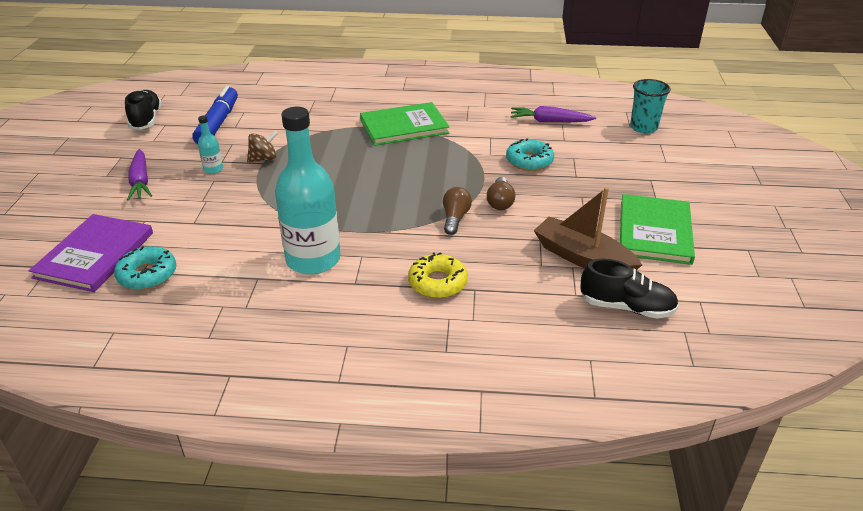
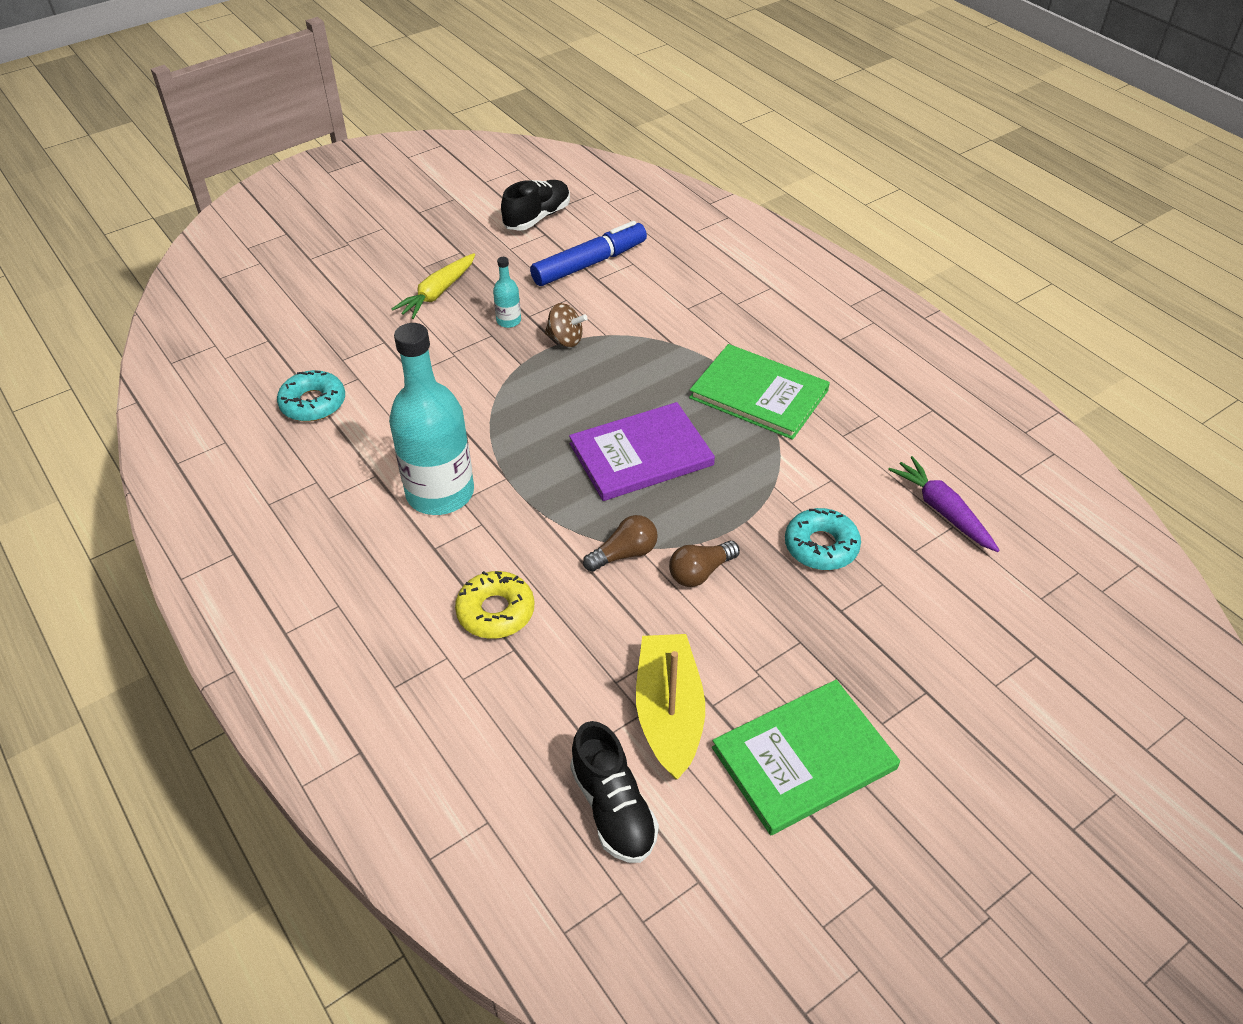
camera: 50 degrees right, 10 degrees up
purple book [29,214,153,292] -> purple book moved to [569,402,715,501]
purple carrot [127,149,152,201] -> yellow carrot [392,253,476,319]
brown boat [534,187,642,270] -> yellow boat [636,634,705,780]
turquoise cup [630,79,671,134] -> none

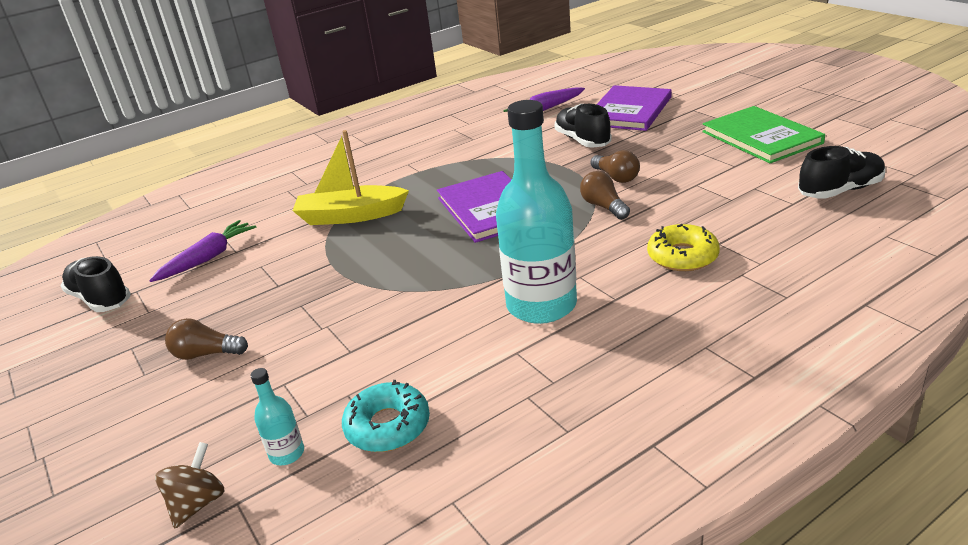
camera: 85 degrees left, 15 degrees down
yellow carrot [392,253,476,319] -> brown light bulb [165,318,248,360]
turquoise bottle [493,257,521,328] -> turquoise bottle moved to [250,368,304,466]
blue marker [530,221,647,286] -> purple carrot [149,220,256,282]
brown spinning top [545,303,587,347] -> brown spinning top moved to [155,442,225,528]
yellow boat [636,634,705,780] -> yellow boat moved to [292,130,409,225]
green book [689,344,830,440] -> none
turquoise donut [785,508,861,570] -> black shoe [555,104,611,148]
none -> purple book [596,85,672,131]

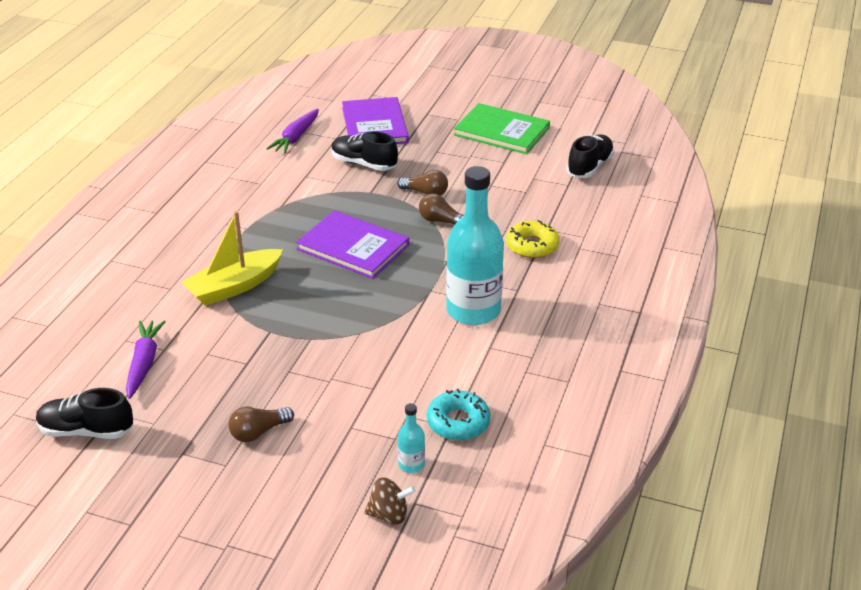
camera: 40 degrees left, 5 degrees up
brown spinning top [155,442,225,528] -> brown spinning top turned 105 degrees clockwise [364,477,416,525]

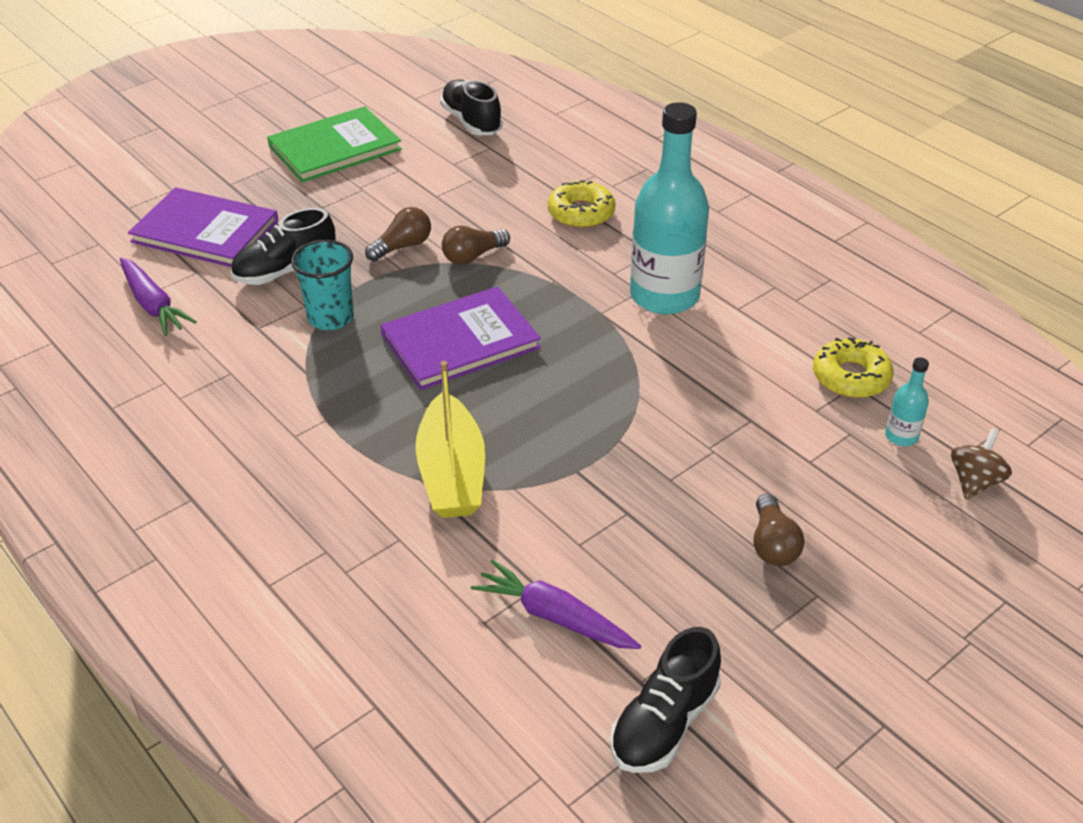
camera: 60 degrees left, 5 degrees up
turquoise donut [427,389,491,440] -> yellow donut [813,338,893,398]
none -> turquoise cup [291,240,354,330]

